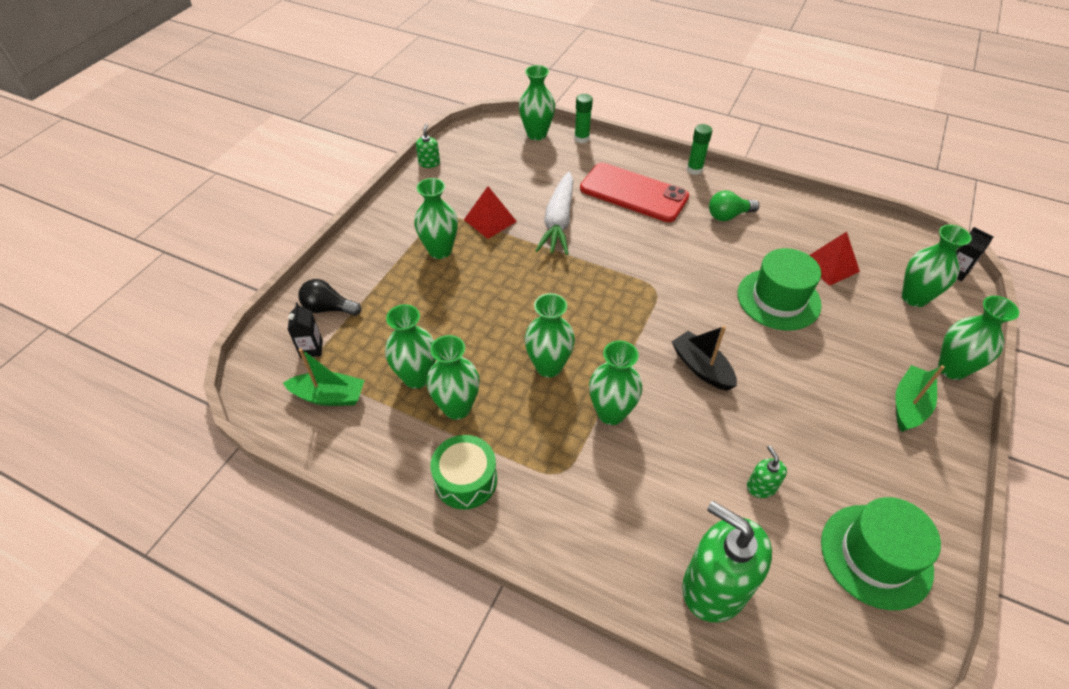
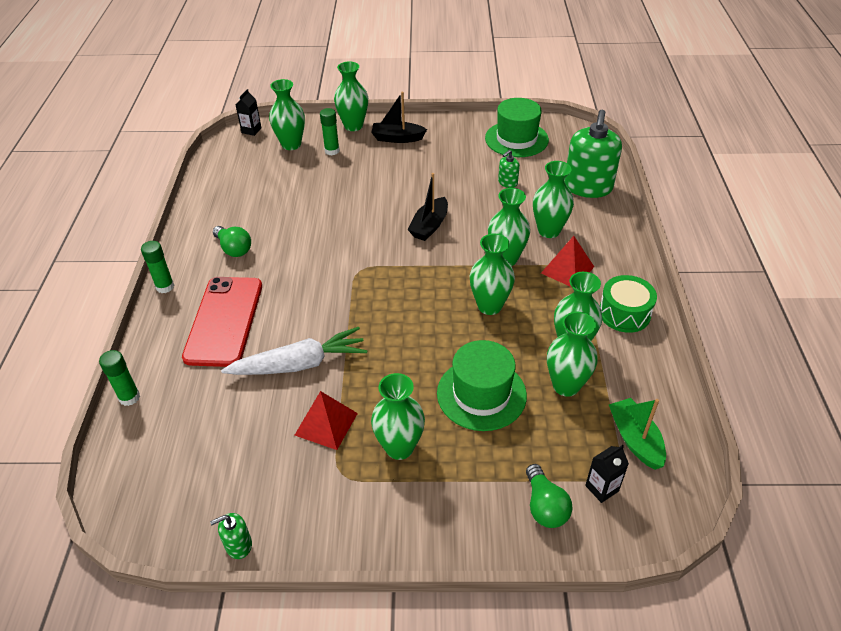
camera: 115 degrees left, 5 degrees down
black light bulb [298,279,361,316] -> green light bulb [526,464,572,528]
green vase [519,65,555,140] -> green vase moved to [533,161,574,238]
green hat [738,248,822,330] -> green hat moved to [437,340,527,431]
red pyramid [809,232,860,286] -> red pyramid moved to [541,236,594,287]
green boat [895,365,945,432] -> black boat [371,92,427,143]
none -> green glue stick [320,108,340,155]

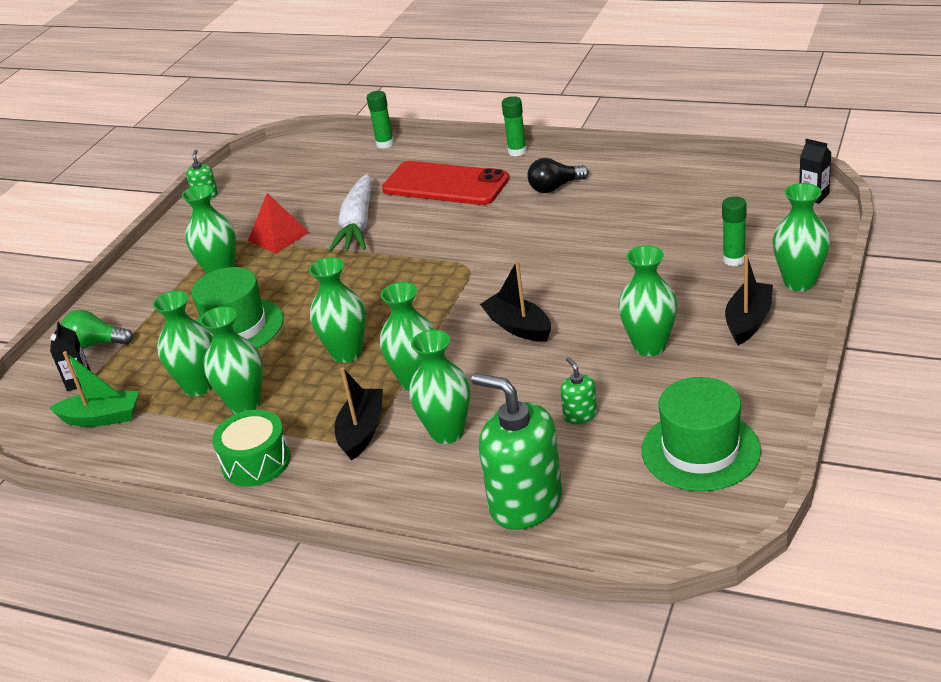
camera: 115 degrees right, 10 degrees down
green light bulb [213,226,251,257] -> black light bulb [528,158,589,193]
green vase [269,79,305,150] -> green vase moved to [618,245,677,356]
red pyramid [541,236,594,287] -> black boat [335,367,383,461]

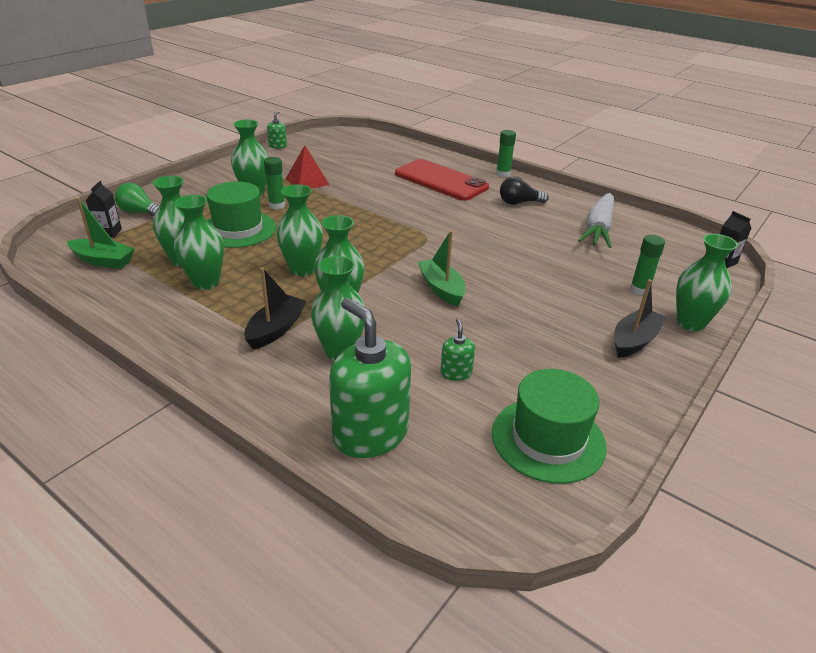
camera: 10 degrees right, 0 degrees up
green drum [212,410,291,487] -> none
white carrot [328,174,372,252] -> white carrot moved to [578,193,614,248]
green glue stick [367,91,394,149] -> green glue stick moved to [264,157,285,209]
black boat [480,261,551,342] -> green boat [418,230,466,306]
green vase [618,245,677,356] -> none

